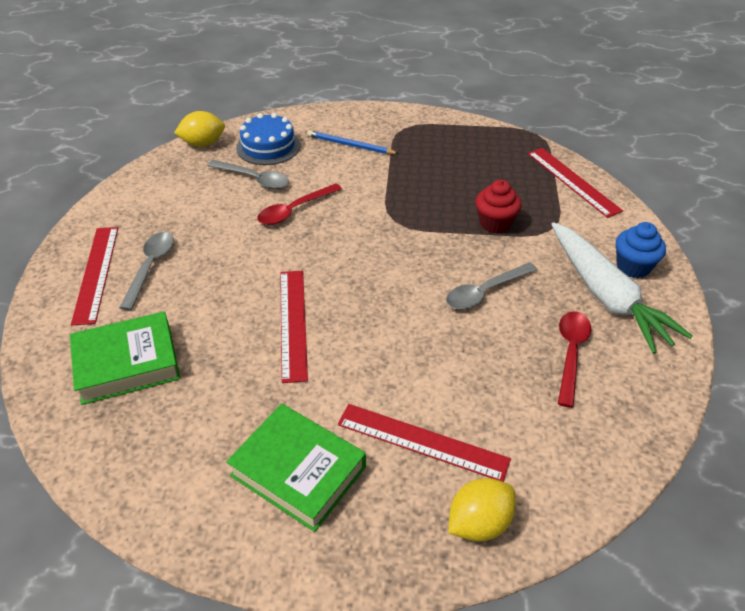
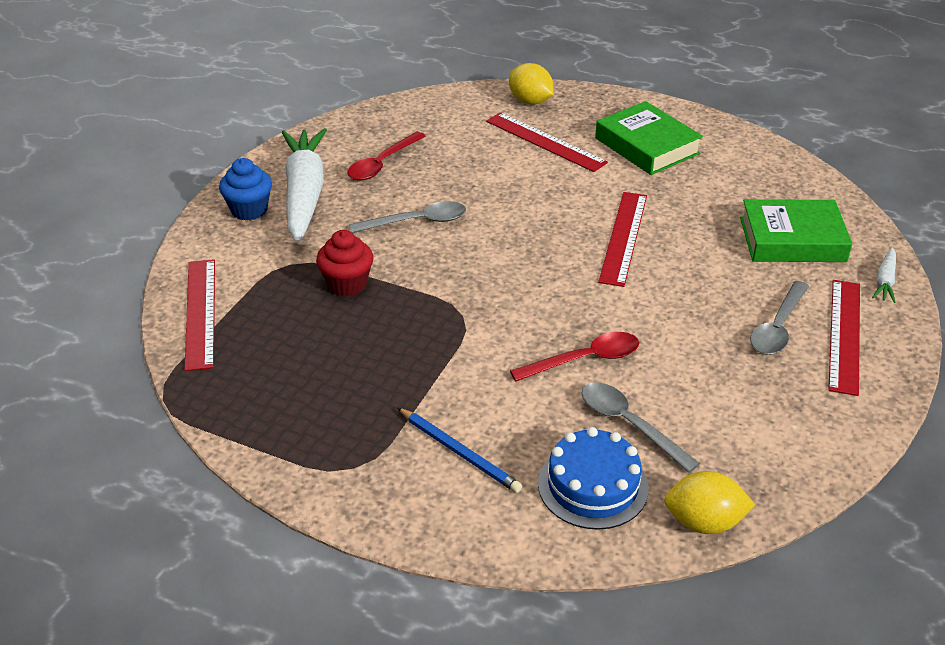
camera: 160 degrees left, 5 degrees down
yellow lemon [448,478,516,542] -> yellow lemon turned 60 degrees clockwise [509,63,554,105]
none -> white carrot [872,247,896,303]

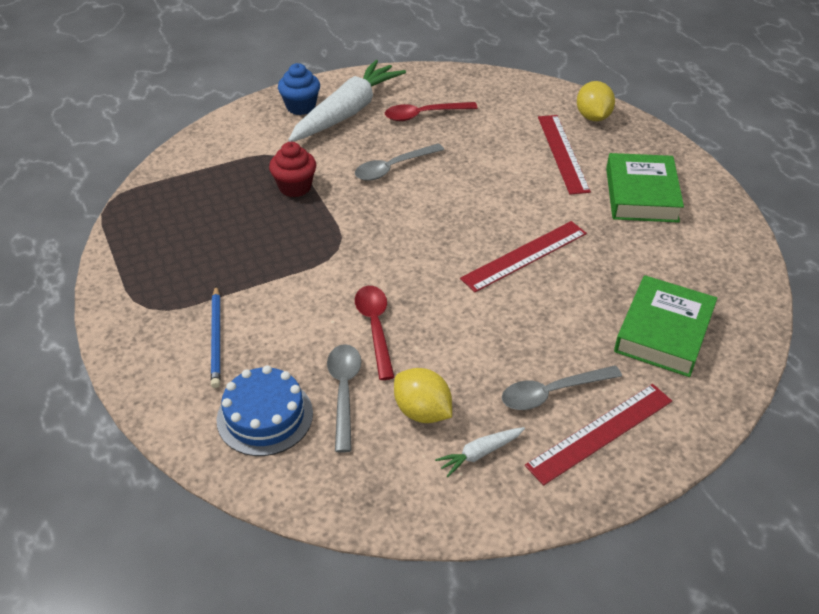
camera: 40 degrees right, 5 degrees up
red ruler [185,259,215,371] -> none
grey spoon [349,201,466,233] -> grey spoon turned 120 degrees clockwise [355,143,444,181]
red spoon [510,332,639,381] -> red spoon turned 120 degrees counterclockwise [355,286,395,380]
yellow lemon [664,471,755,534] -> yellow lemon moved to [394,368,452,423]
green book [740,199,852,262] -> green book turned 75 degrees clockwise [614,275,717,377]
white carrot [872,247,896,303] -> white carrot moved to [435,427,525,477]

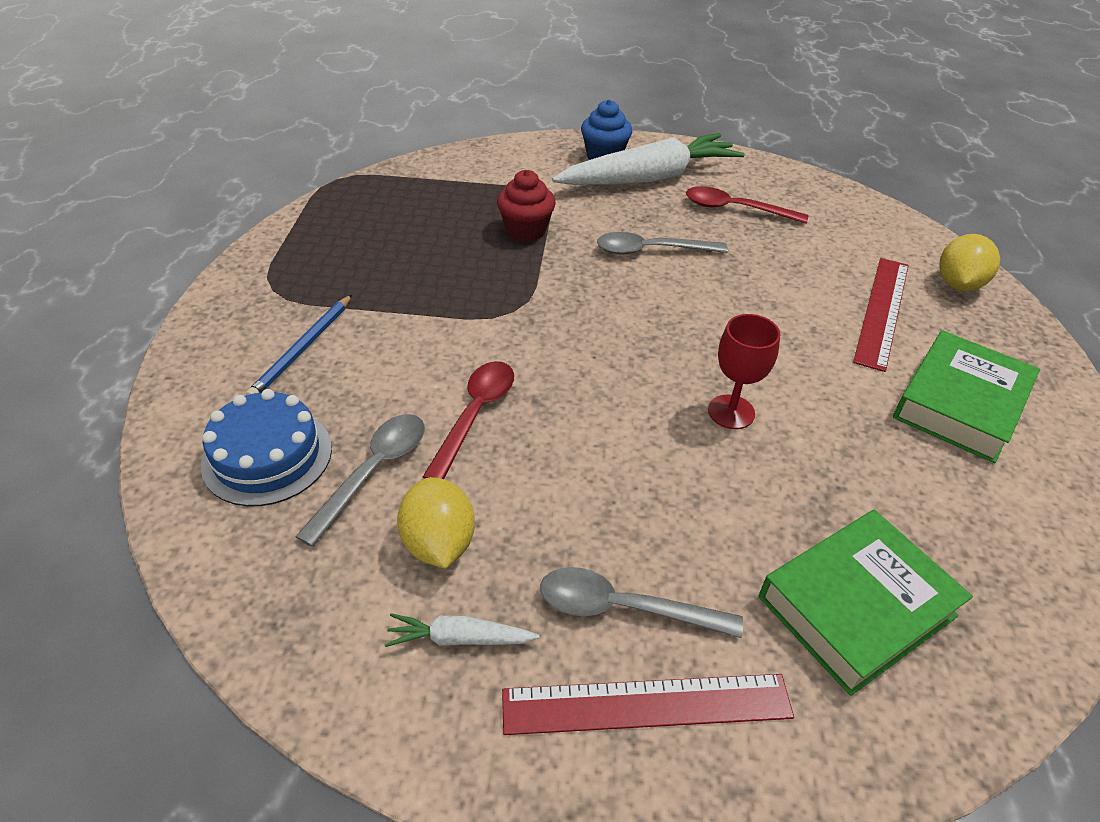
camera: 30 degrees right, 0 degrees up
red ruler [460,221,587,292] -> red goblet [708,314,780,429]

